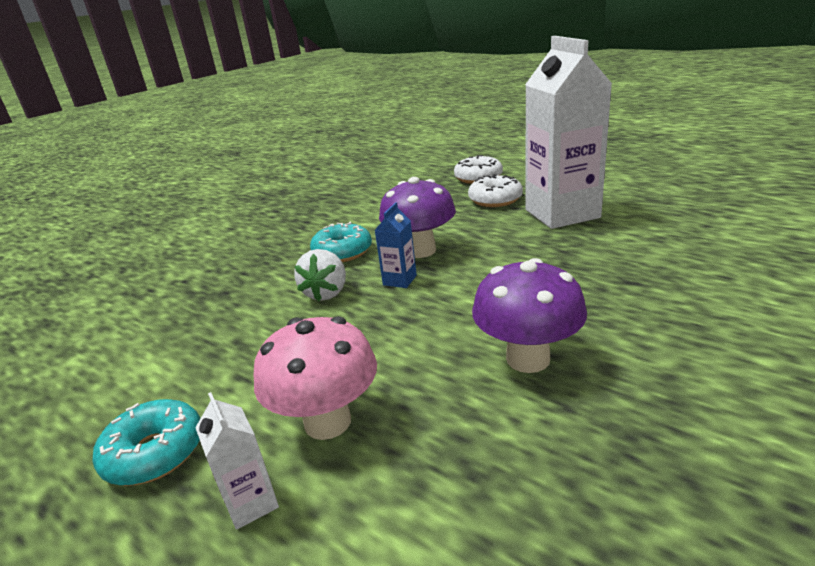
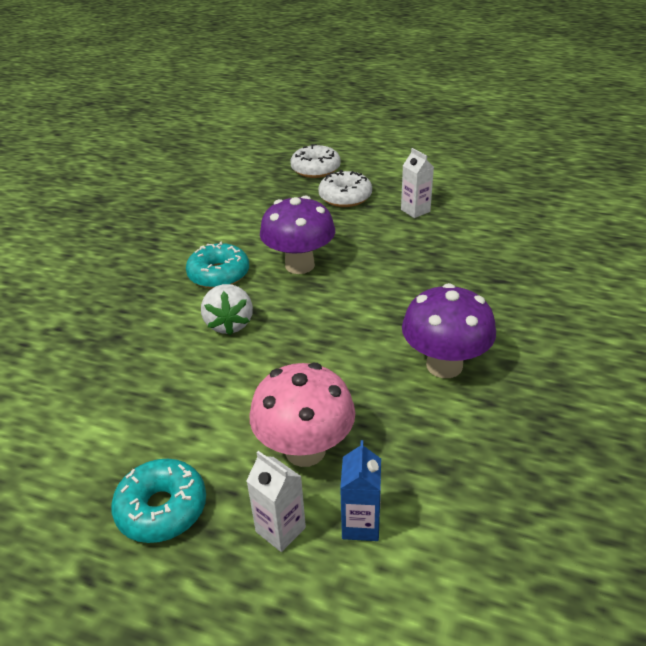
camera: 20 degrees left, 10 degrees up
blue carton [374,202,417,288] -> blue carton moved to [340,440,381,541]
white carton [525,36,612,229] -> white carton [401,148,434,218], size x0.41

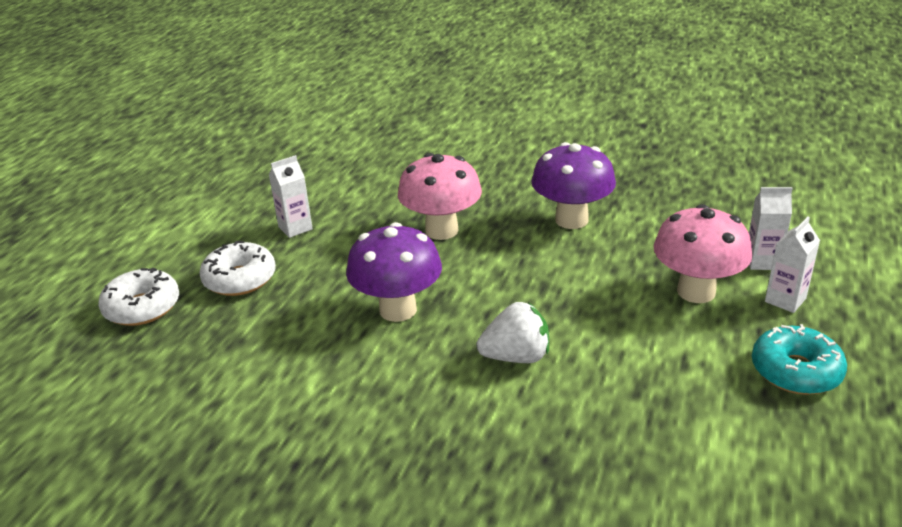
camera: 90 degrees left, 5 degrees down
turquoise donut [186,241,249,289] -> none
blue carton [340,440,381,541] -> white carton [749,187,793,270]
none -> pink mushroom [398,153,482,240]

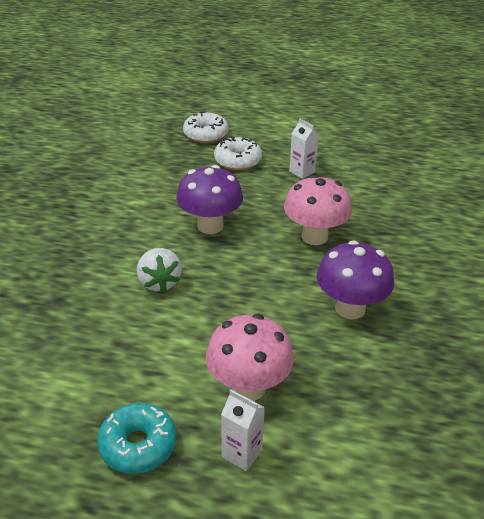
camera: 80 degrees right, 5 degrees up
white carton [749,187,793,270] -> none

